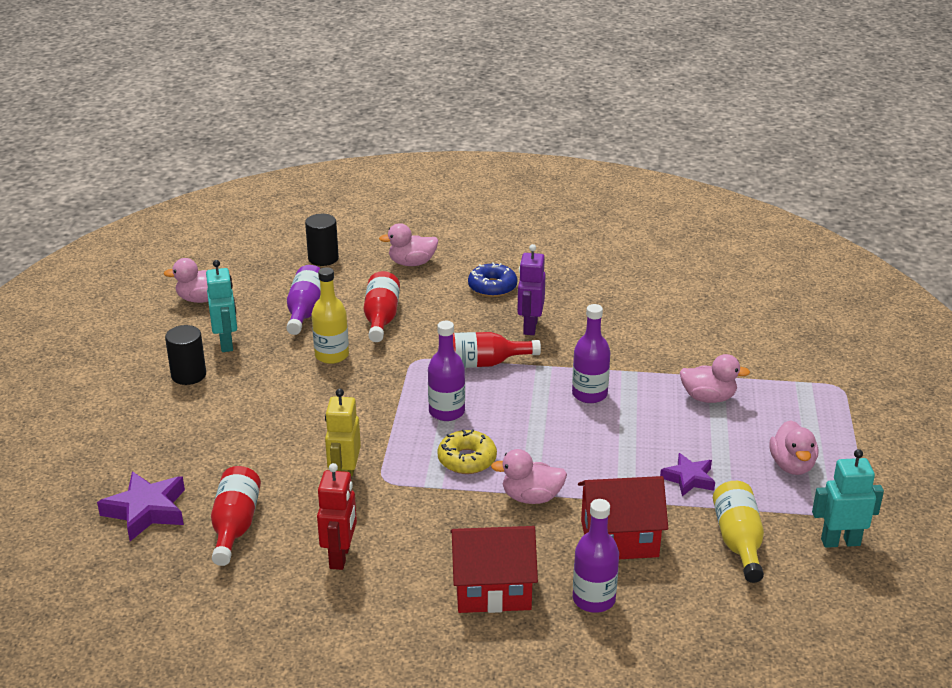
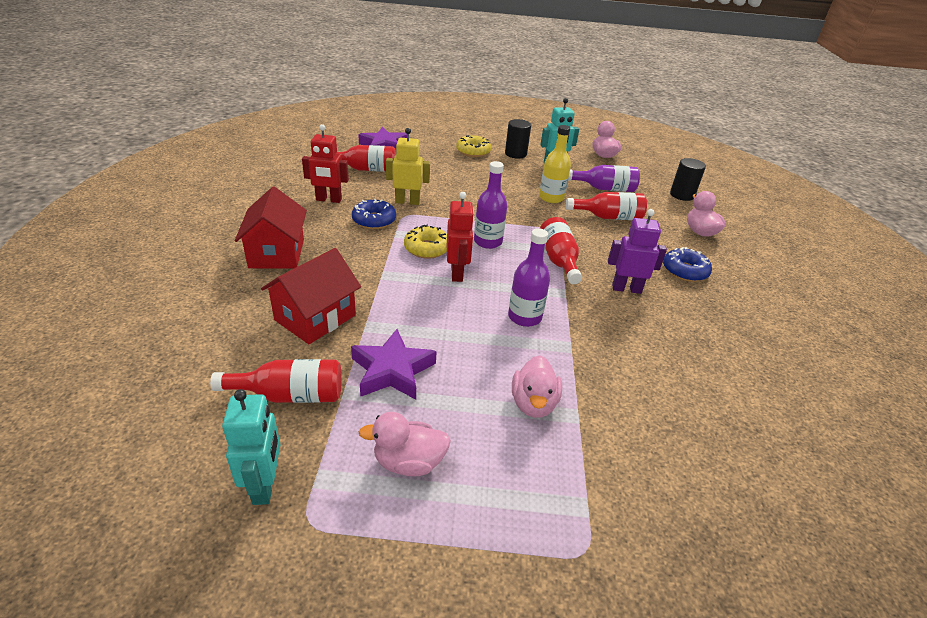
camera: 85 degrees right, 5 degrees up
pink duck [491,449,567,504] -> none
purple bottle [573,499,619,613] -> none
red house [578,476,668,559] -> red house turned 45 degrees clockwise [261,248,361,344]
purple star [660,453,715,496] -> purple star [351,329,437,400], size x1.54
yellow bottle [713,481,764,583] -> red bottle [210,359,342,403]
none -> blue donut [352,199,396,229]
none -> red robot [447,192,474,282]
none -> yellow donut [456,135,491,157]

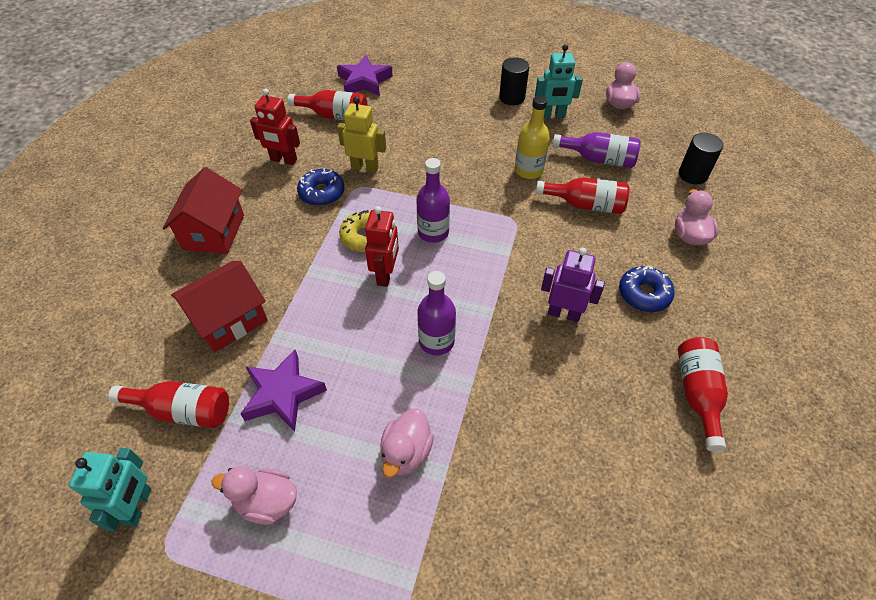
camera: 15 degrees right, 15 degrees up
yellow donut [456,135,491,157] -> none
red bottle [540,217,582,284] -> red bottle moved to [678,337,728,452]

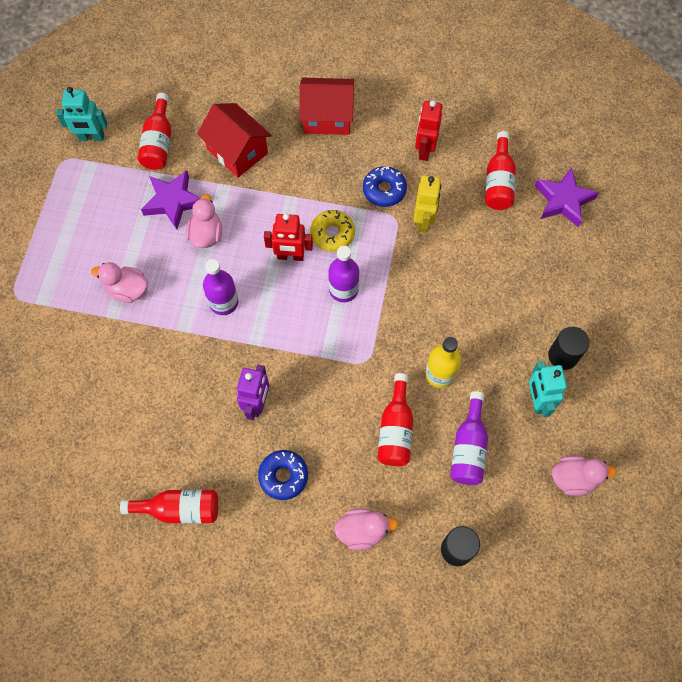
camera: 85 degrees right, 15 degrees up
pink duck [212,466,297,525] -> pink duck moved to [186,194,222,248]

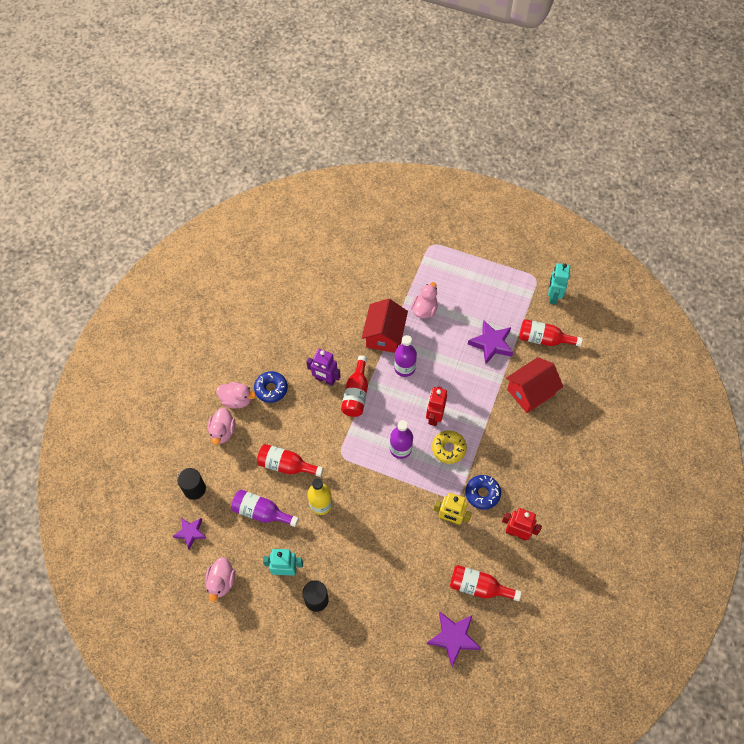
camera: 100 degrees right, 5 degrees down
red bottle [120,490,218,524] -> red bottle moved to [341,355,368,417]
pink duck [186,194,222,248] -> pink duck moved to [217,382,256,409]
red house [299,78,354,135] -> red house moved to [362,299,408,353]
none -> purple star [173,518,207,549]

